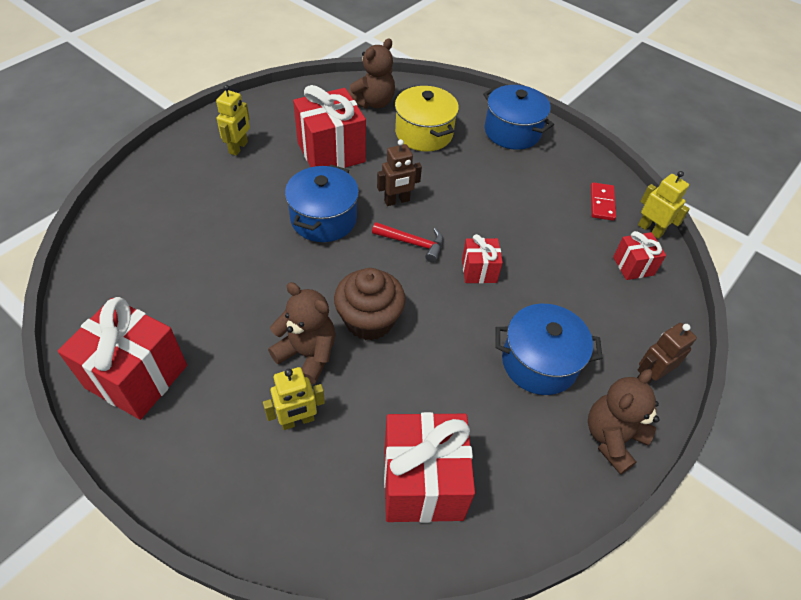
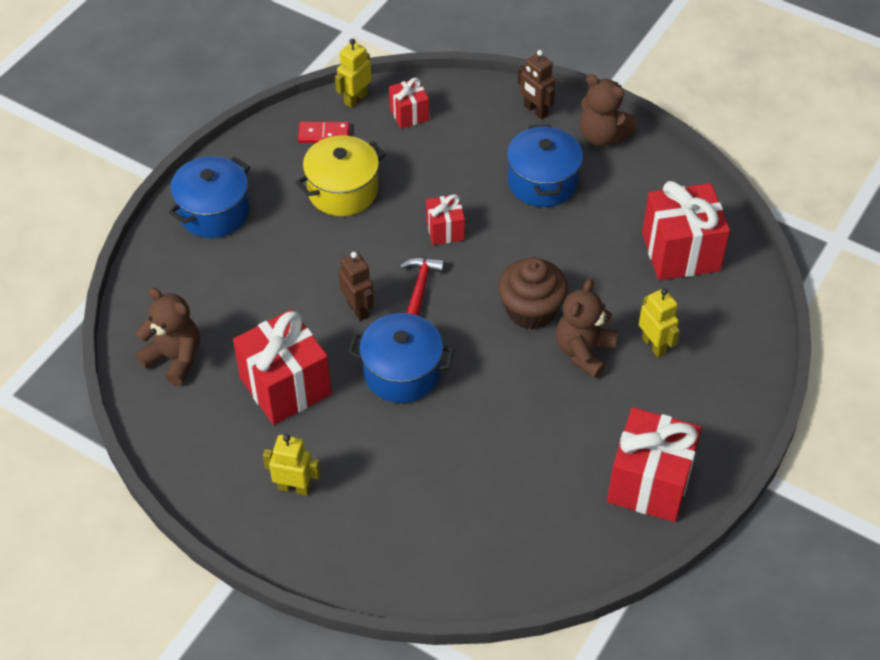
camera: 95 degrees left, 0 degrees up
yellow pot [395,86,459,152] -> yellow pot moved to [296,135,386,216]

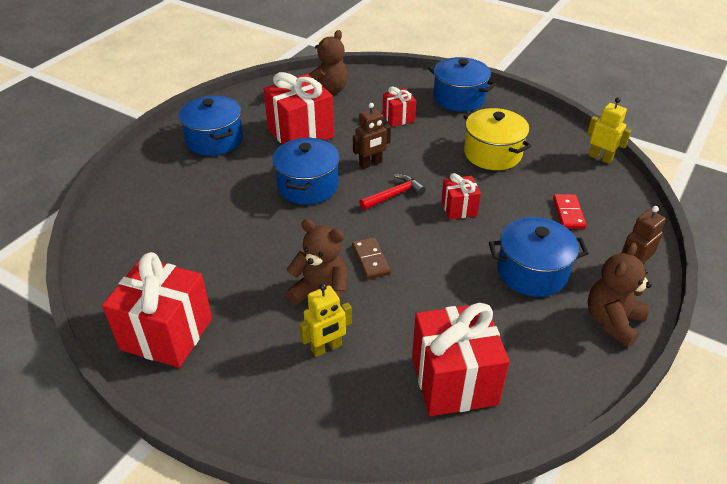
camera: 90 degrees right, 10 degrees down
yellow robot [263,434,320,496] -> blue pot [179,96,243,156]
red domino [298,122,350,143] -> red domino moved to [553,194,587,229]
red gift [389,78,429,129] -> red gift moved to [383,86,416,127]
red hammer [400,258,445,316] -> red hammer turned 45 degrees counterclockwise [359,174,426,210]
brown cupcake [498,257,568,329] -> brown domino [352,237,391,279]

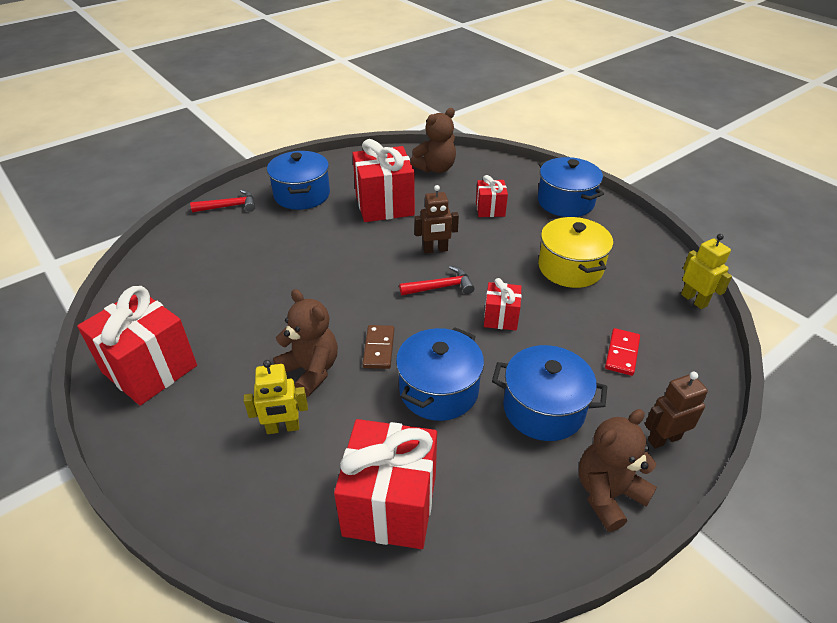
camera: 20 degrees right, 0 degrees up
blue pot [272,137,340,205] -> blue pot moved to [396,327,484,421]
none -> red hammer [190,190,255,212]

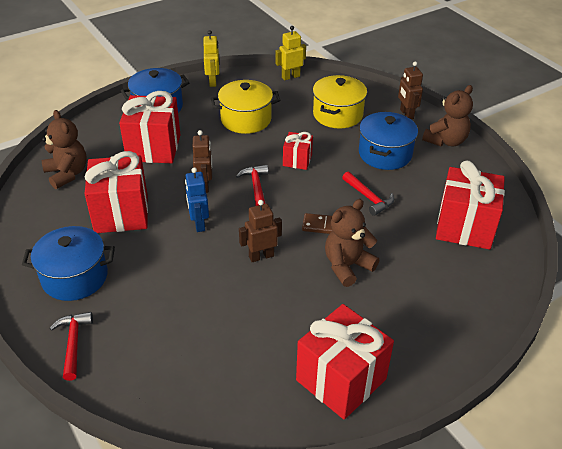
camera: 85 degrees left, 0 degrees up
yellow robot [244,360,308,434] -> yellow robot moved to [203,30,220,87]
blue pot [396,327,484,421] -> red hammer [342,171,394,216]
red gift [476,175,508,217] -> red gift [119,91,180,163], size x1.91
brown teddy bear [579,409,657,532] -> brown teddy bear turned 105 degrees counterclockwise [422,85,473,147]
red domino [605,328,640,376] -> yellow pot [313,75,367,128]
none -> blue robot [185,167,209,232]
none -> brown robot [239,200,282,262]

